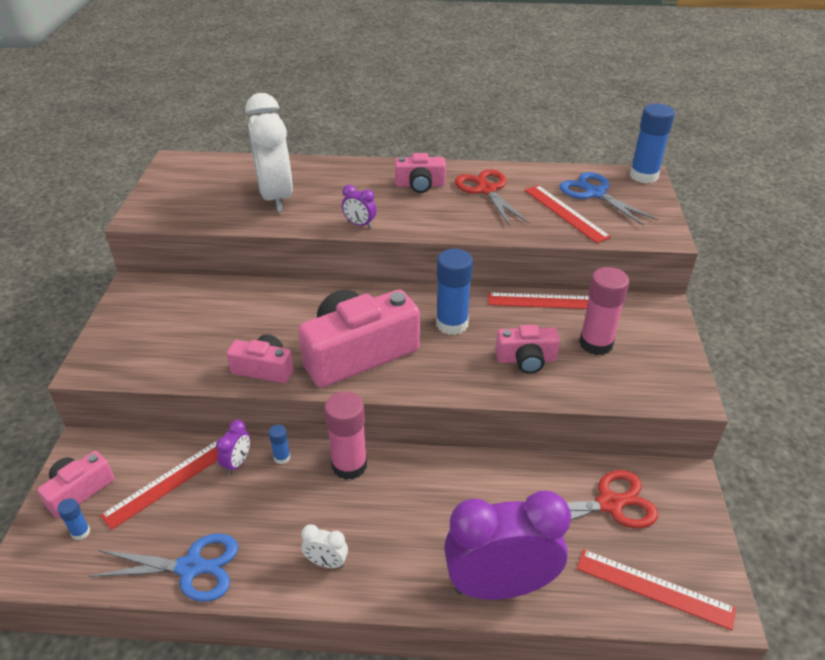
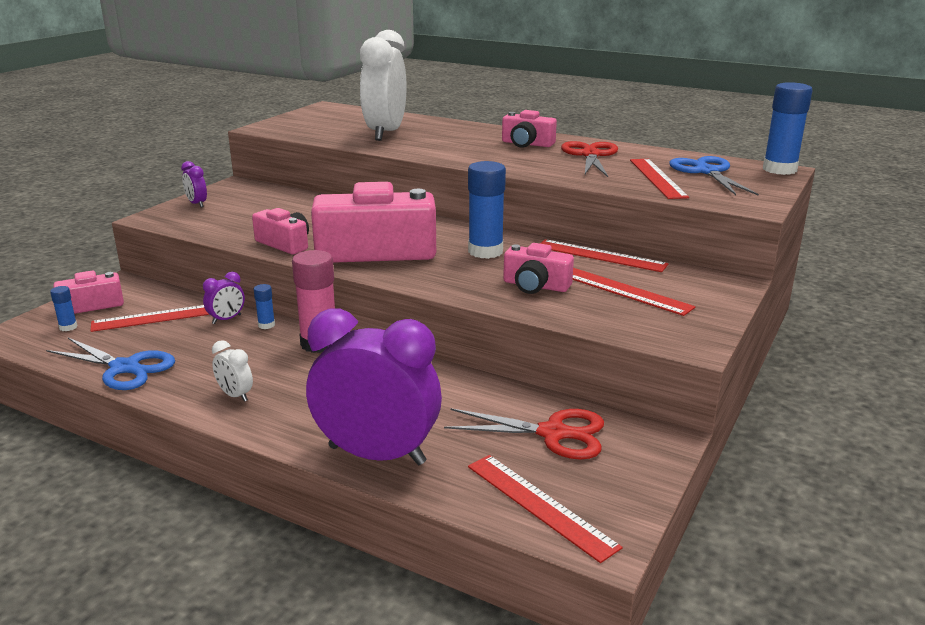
camera: 25 degrees right, 15 degrees down
purple clock [342,185,377,228] -> purple clock moved to [181,161,207,207]
pink glue stick [579,267,630,355] -> red ruler [572,268,696,316]

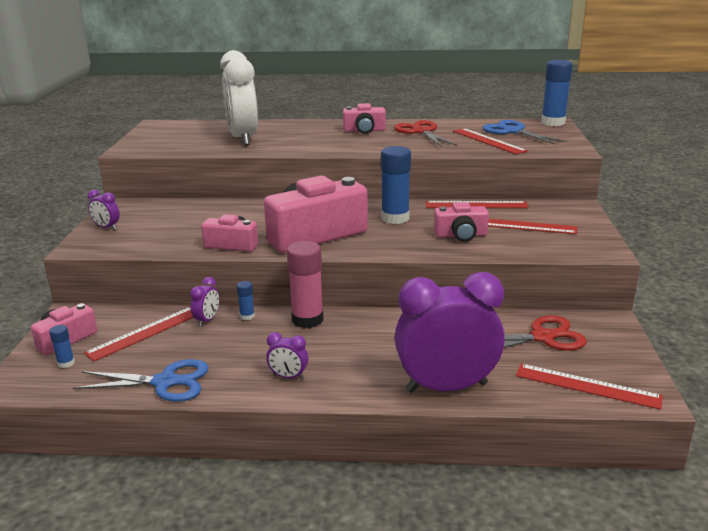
camera: 25 degrees left, 0 degrees up
white clock [212,340,253,402] -> purple clock [266,332,308,379]

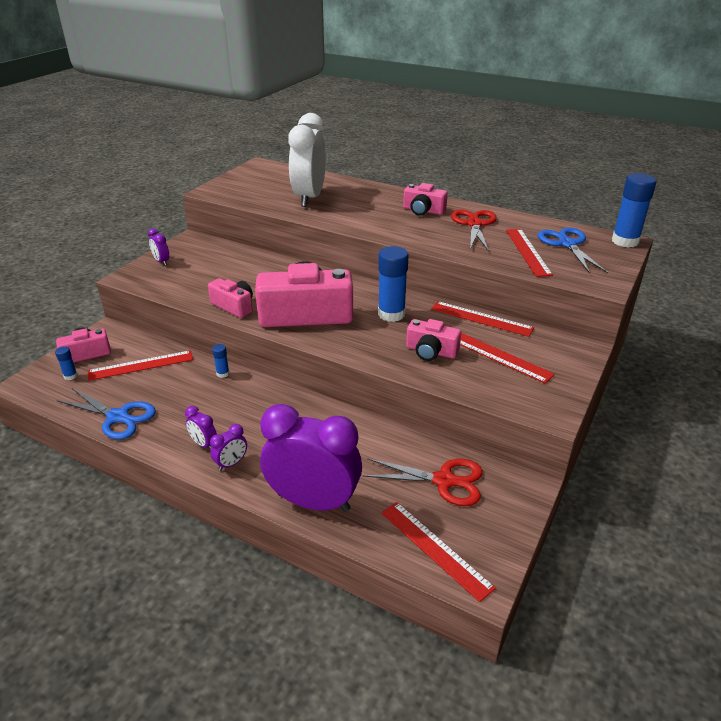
camera: 25 degrees right, 10 degrees up
purple clock [190,277,220,327] -> purple clock moved to [210,424,247,471]
pink glue stick [287,241,323,328] -> none

